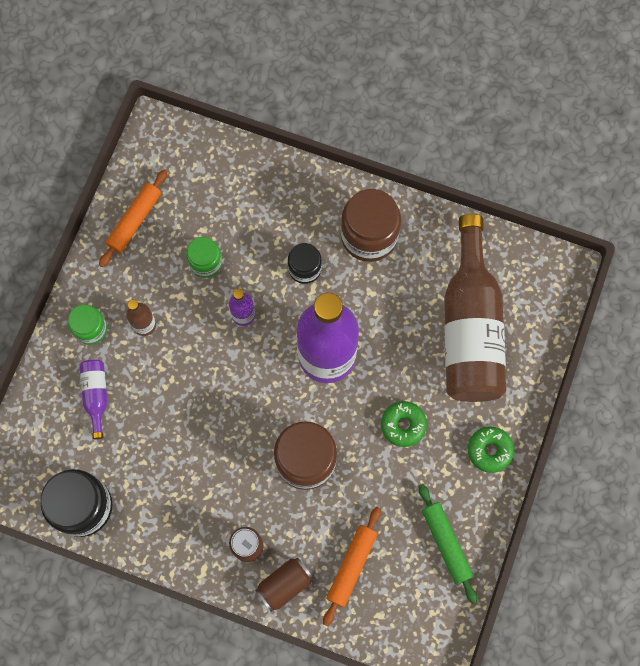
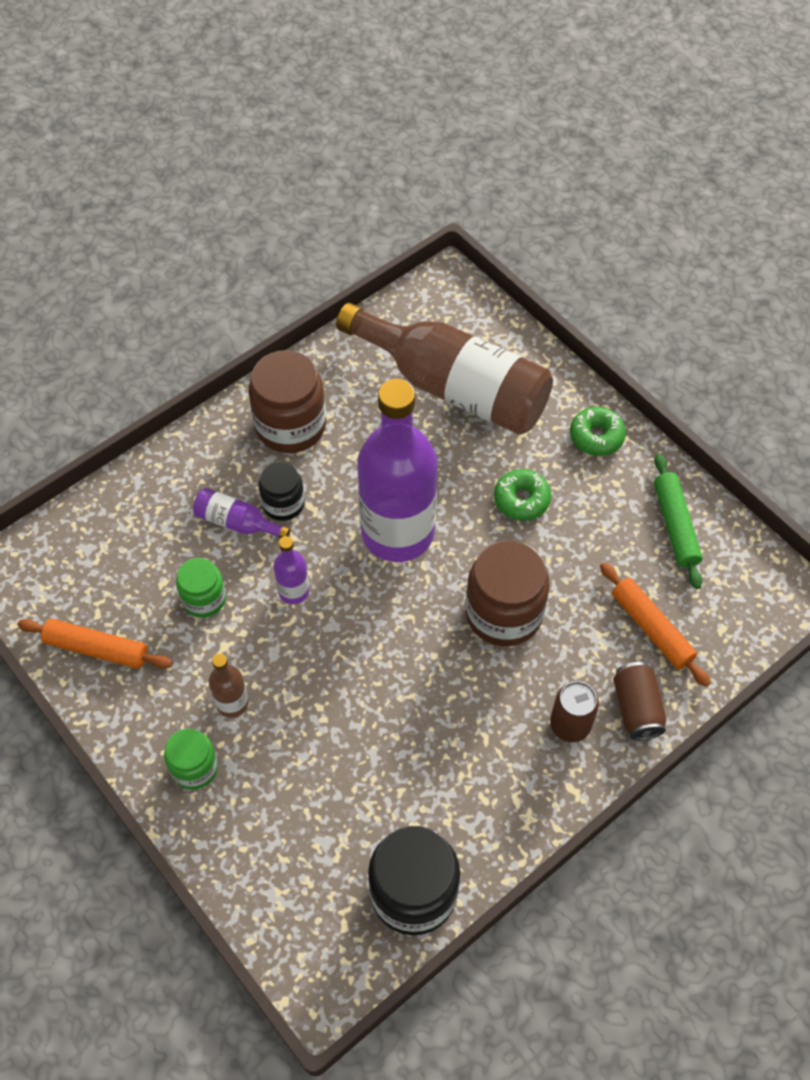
camera: 60 degrees left, 15 degrees down
purple bottle [80,360,107,439] -> purple bottle moved to [193,488,291,539]
orange rolling pin [99,169,167,267] -> orange rolling pin turned 45 degrees counterclockwise [17,618,172,669]
green rolling pin [418,484,477,603] -> green rolling pin turned 75 degrees clockwise [654,454,702,589]

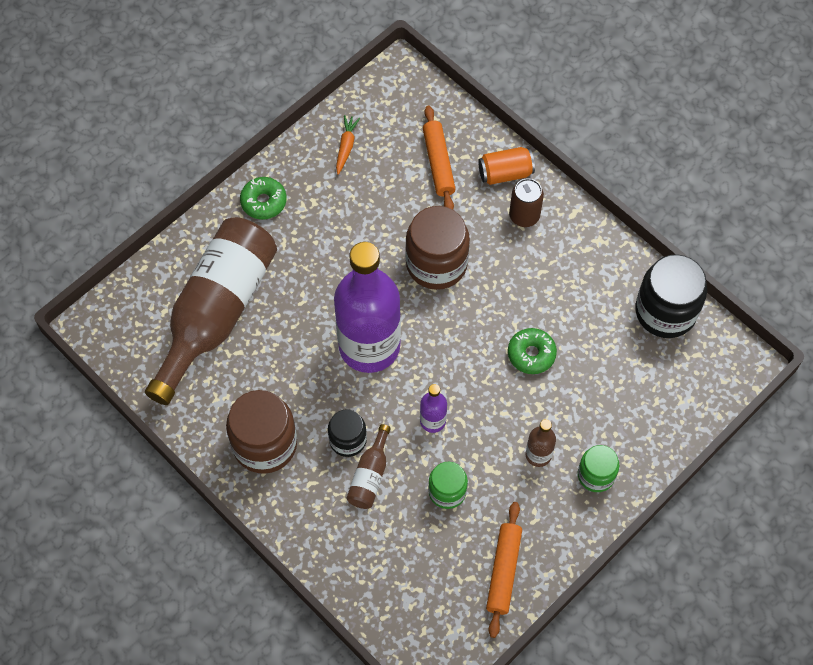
camera: 95 degrees left, 5 degrees up
purple bottle [193,488,291,539] -> brown bottle [347,424,391,509]
green donut [494,469,551,520] -> green donut moved to [508,328,557,374]
orange rolling pin [600,562,710,687] -> orange rolling pin turned 60 degrees counterclockwise [423,106,456,210]
brown can [613,662,667,740] -> orange can [478,147,535,185]
green rolling pin [654,454,702,589] -> orange carrot [336,115,360,175]

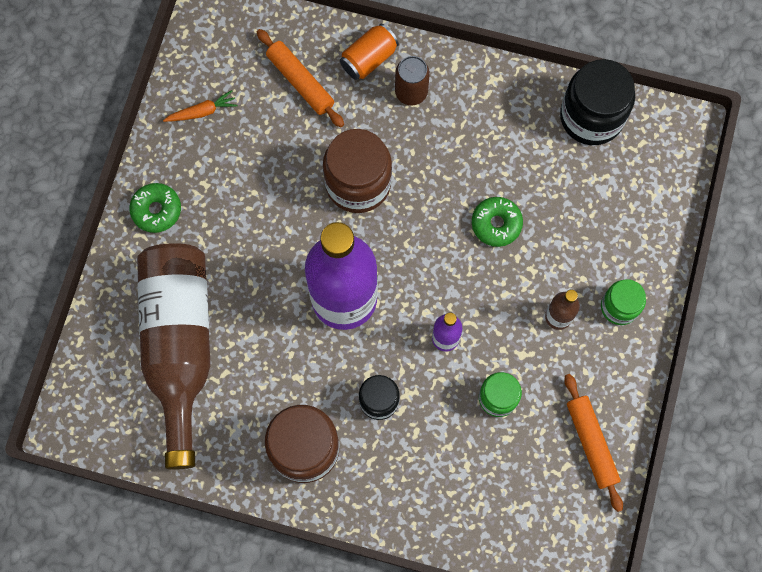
camera: 30 degrees left, 10 degrees up
orange carrot [336,115,360,175] -> orange carrot turned 90 degrees clockwise [163,90,238,122]
brown bottle [347,424,391,509] -> none

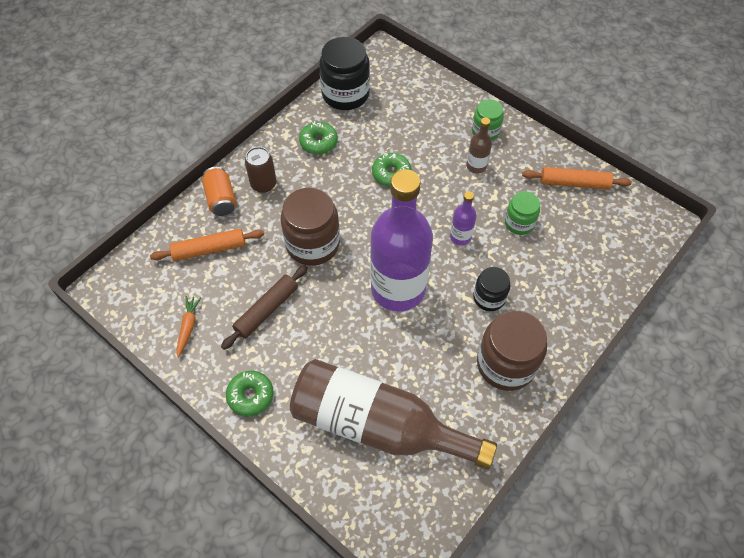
camera: 65 degrees left, 15 degrees down
none -> brown rolling pin [221,265,308,350]
none -> green donut [299,121,338,154]

